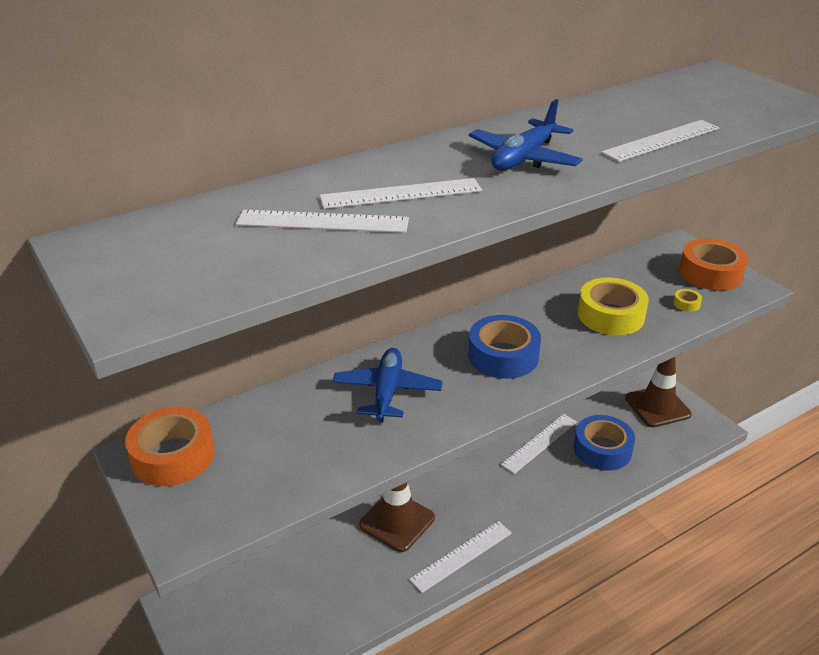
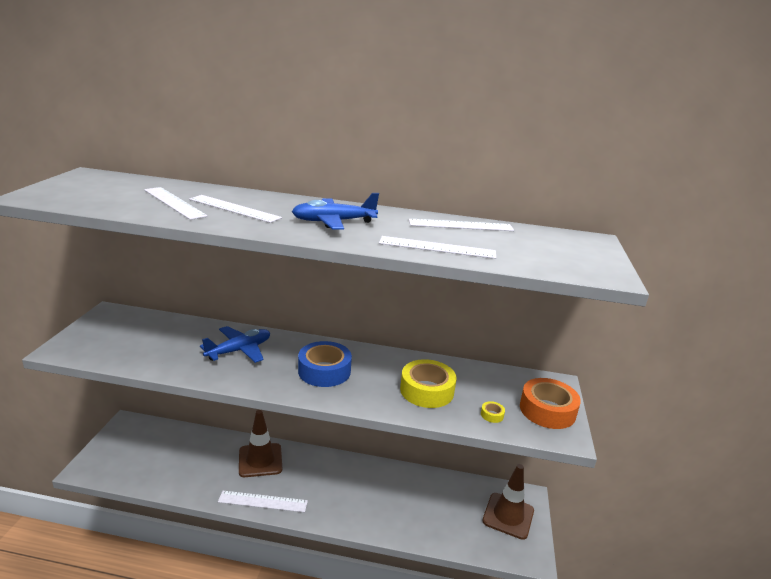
camera: 40 degrees right, 10 degrees down
orange tape [125,407,214,486] -> none
white ruler [501,414,577,474] -> white ruler moved to [409,219,514,231]
blue tape [574,415,635,471] -> none

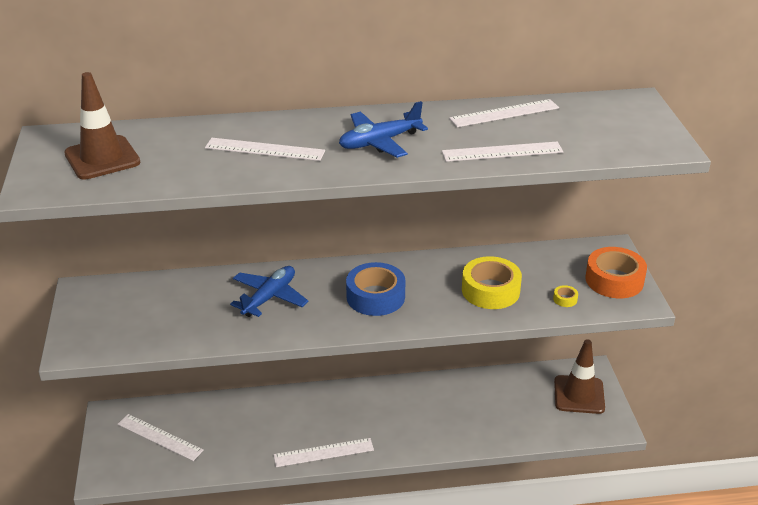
camera: 15 degrees left, 10 degrees up
white ruler [144,187,208,220] -> white ruler moved to [117,414,204,461]
brown traffic cone [239,410,282,477] -> brown traffic cone moved to [64,72,141,180]

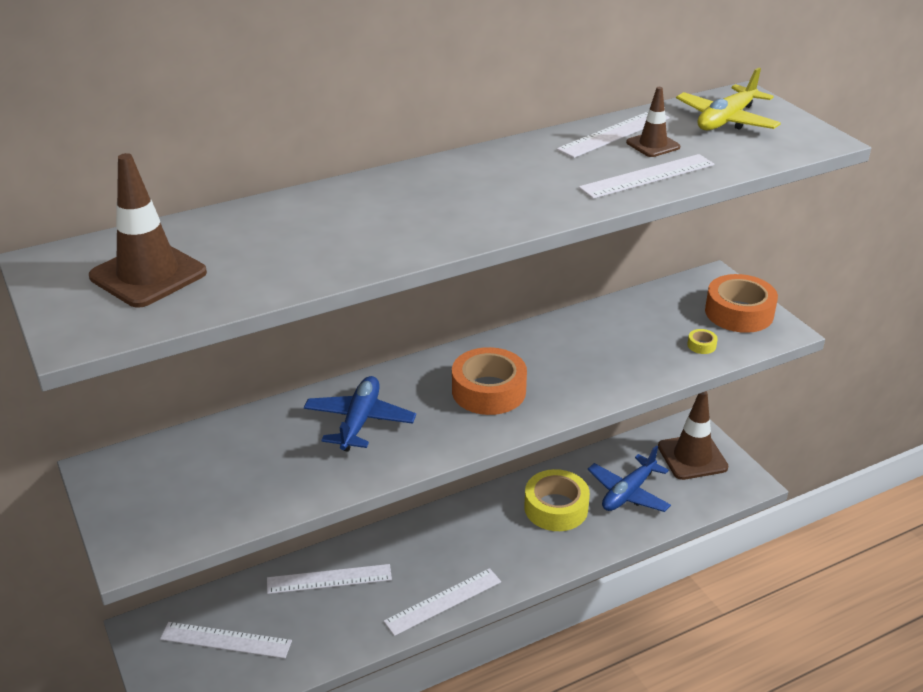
camera: 20 degrees left, 0 degrees up
white ruler [205,138,325,161] -> white ruler moved to [267,564,392,594]
blue plane [339,101,428,158] -> blue plane moved to [588,446,671,512]
blue tape [346,262,405,316] -> orange tape [452,347,527,415]
yellow tape [462,256,522,309] -> yellow tape moved to [524,469,590,531]
none -> brown traffic cone [626,87,680,157]
none -> yellow plane [676,67,781,130]

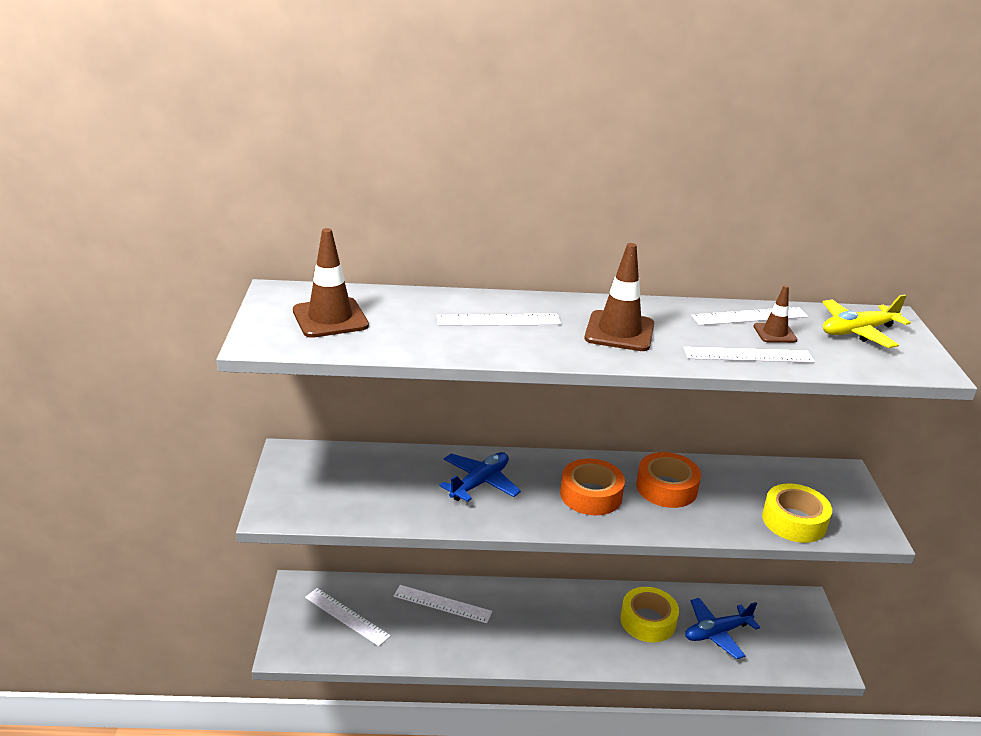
camera: 25 degrees right, 5 degrees down
white ruler [384,568,501,636] -> white ruler moved to [437,314,561,326]
brown traffic cone [658,391,728,480] -> brown traffic cone moved to [585,243,654,351]
yellow tape [687,329,718,354] -> yellow tape [762,483,832,543], size x2.47
orange tape [705,274,778,333] -> orange tape moved to [636,452,701,508]

